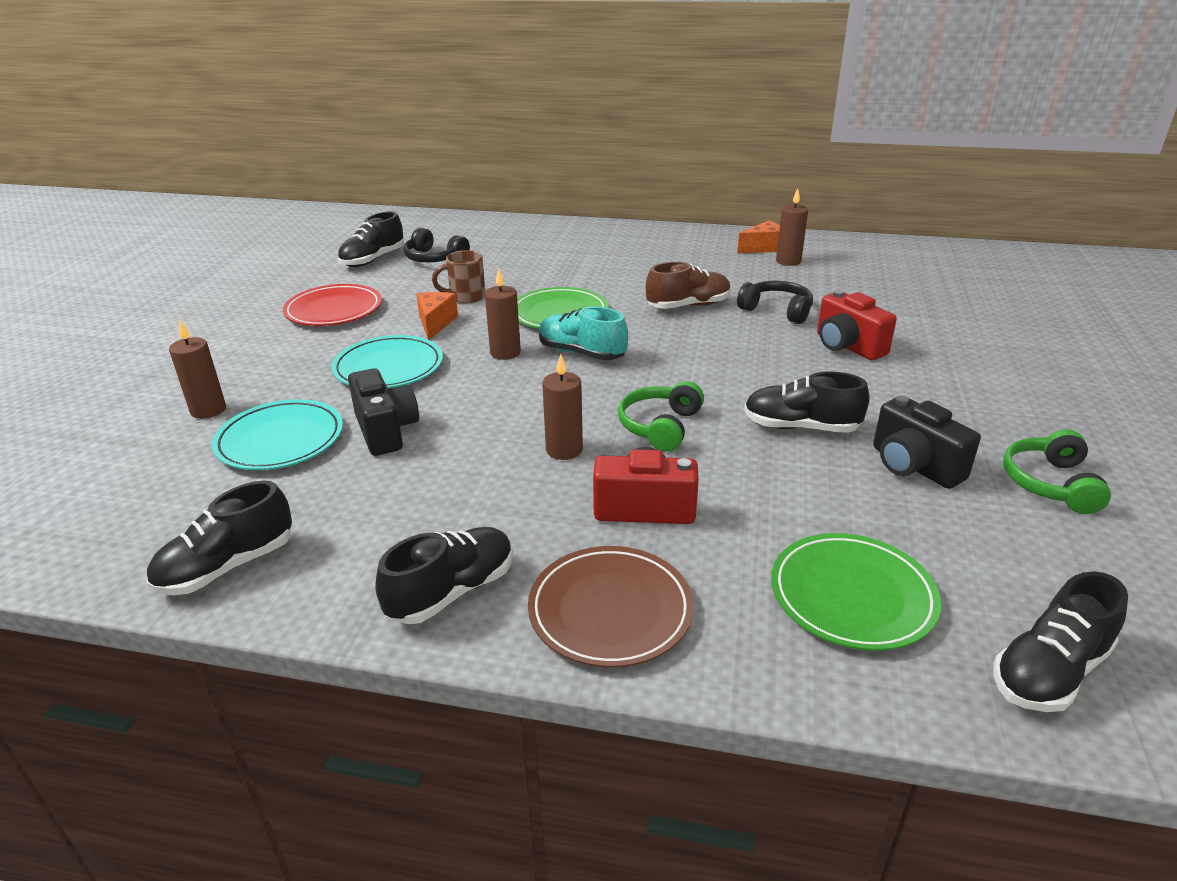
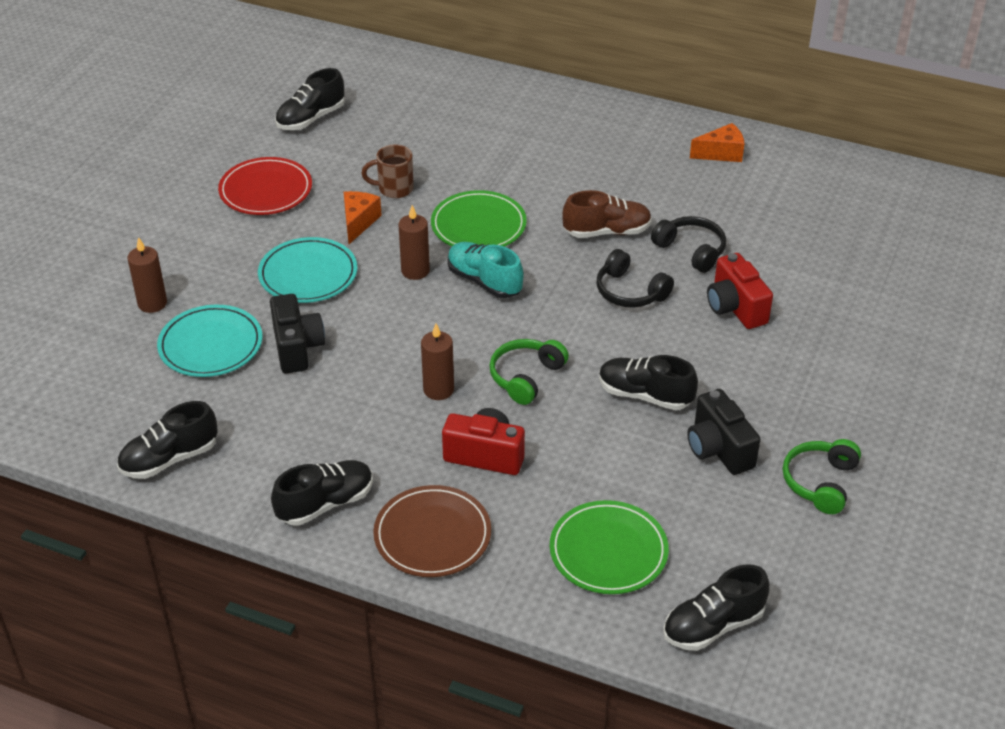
camera: 10 degrees right, 10 degrees up
black headphones [404,228,470,262] -> black headphones moved to [597,249,674,308]
brown candle [776,188,808,266] -> none

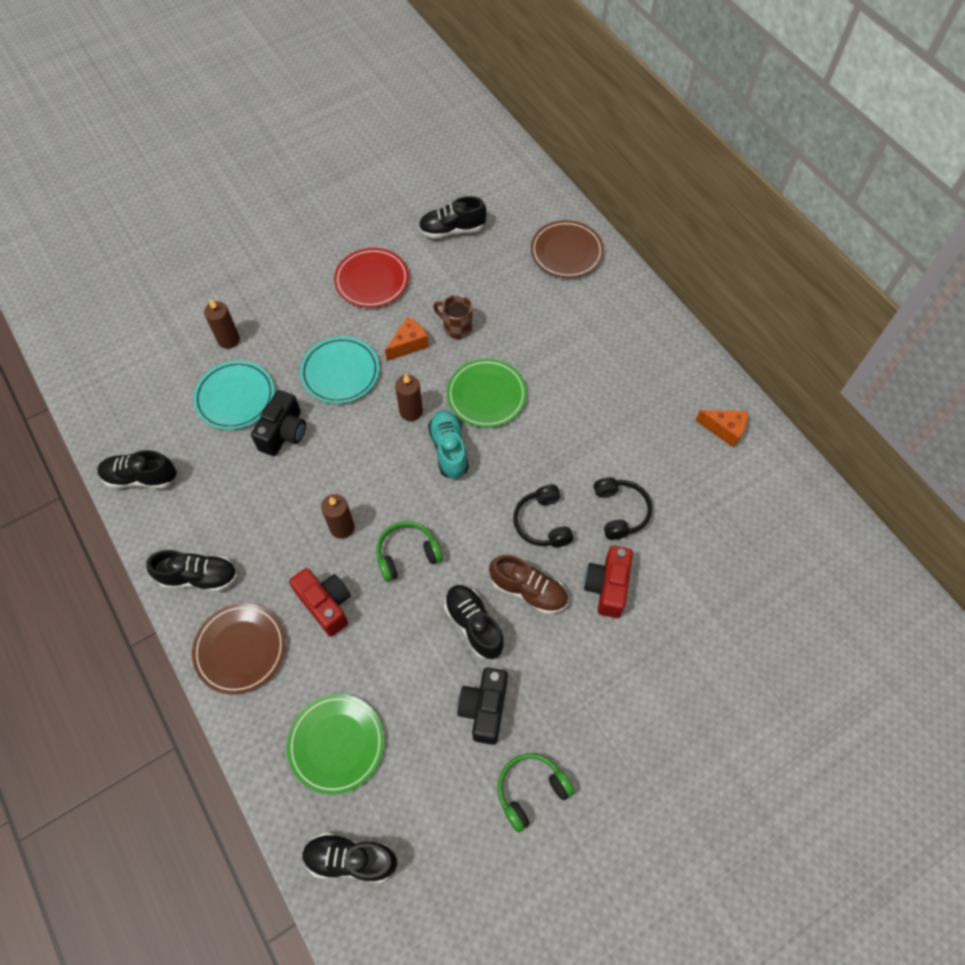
camera: 35 degrees right, 20 degrees up
brown shoe [562,190,652,238] -> brown shoe moved to [489,555,568,614]
none -> brown plate [531,220,604,278]

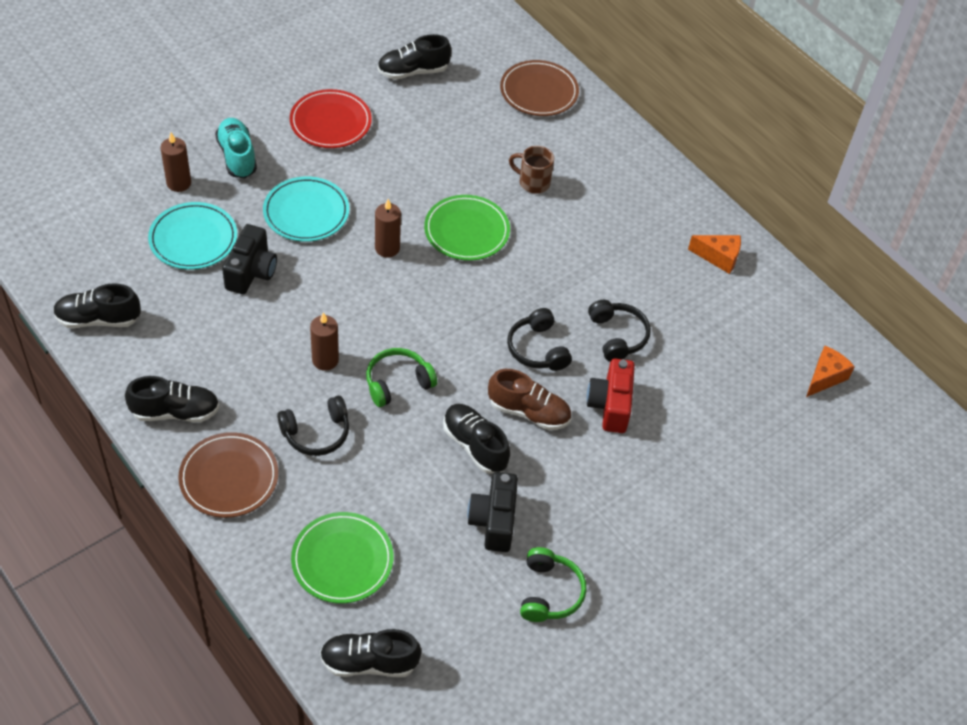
camera: 10 degrees left, 10 degrees down
red camera [289,568,351,637] -> black headphones [277,396,349,456]
orange cheese [385,317,429,361] -> orange cheese moved to [806,346,855,397]
turquoise shoe [428,410,469,479] -> turquoise shoe moved to [215,118,257,178]
brown mug [433,295,472,339] -> brown mug moved to [509,146,554,194]
green headphones [498,753,574,832] -> green headphones turned 135 degrees clockwise [520,547,587,622]

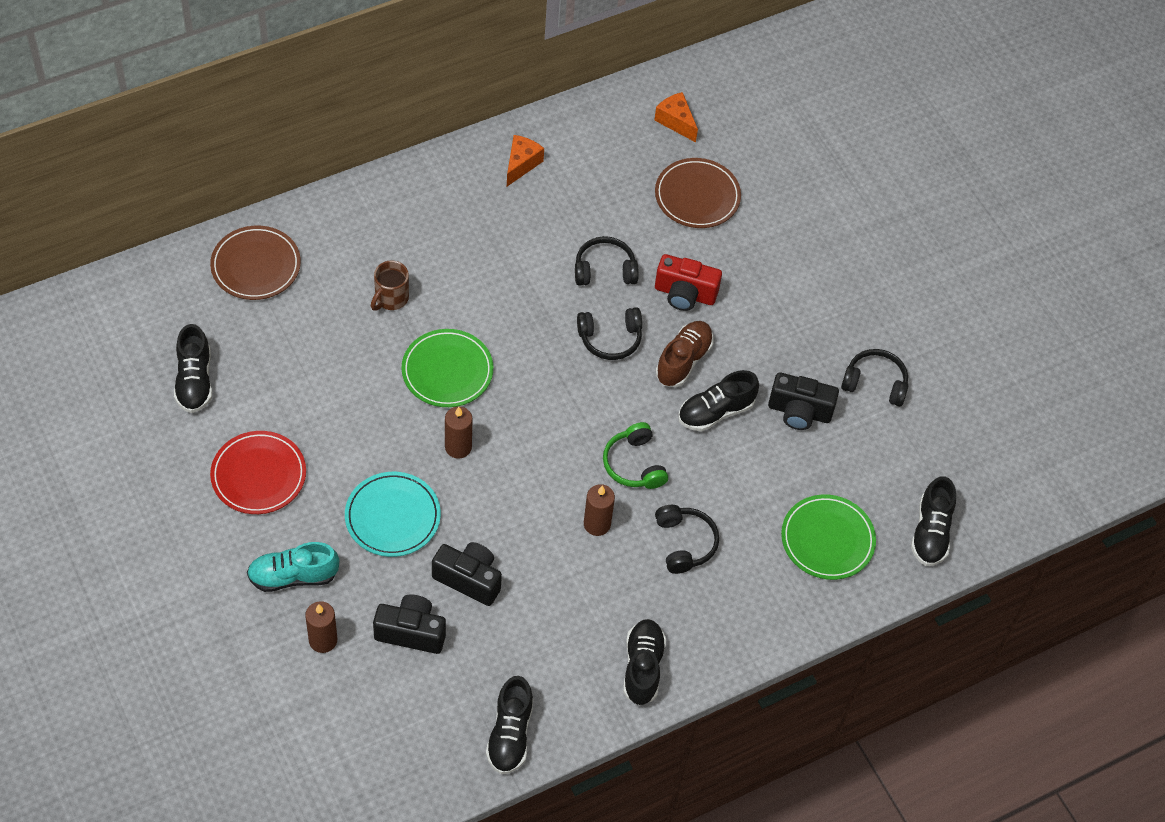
camera: 80 degrees left, 5 degrees up
turquoise plate [148,202,237,269] -> black camera [373,594,446,654]
brown plate [178,432,278,518] -> brown plate moved to [655,158,741,228]
green headphones [520,547,587,622] -> black headphones [841,349,908,407]

